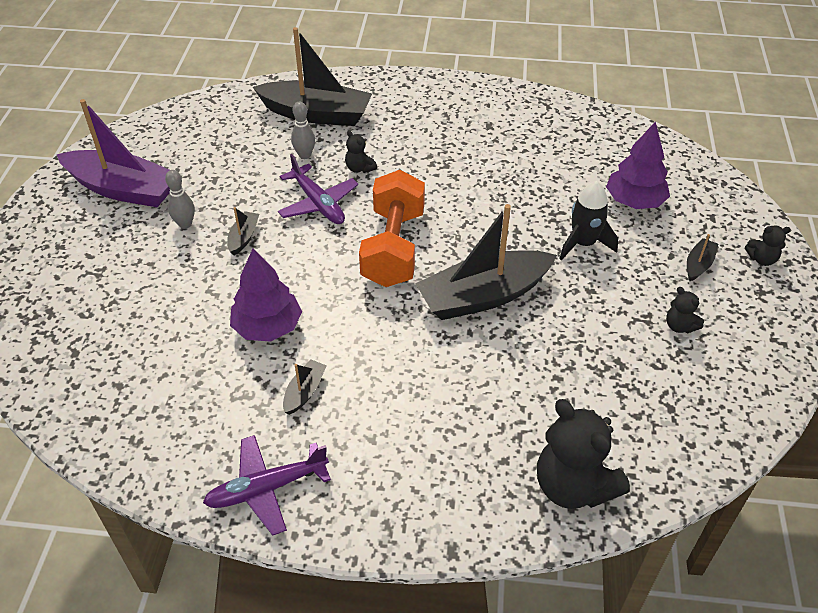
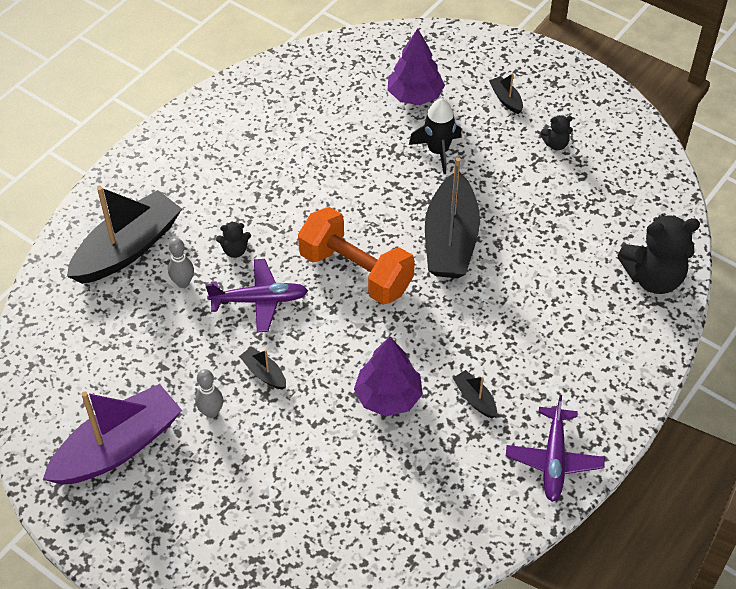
camera: 60 degrees left, 5 degrees up
black teddy bear [745,226,791,266] -> none

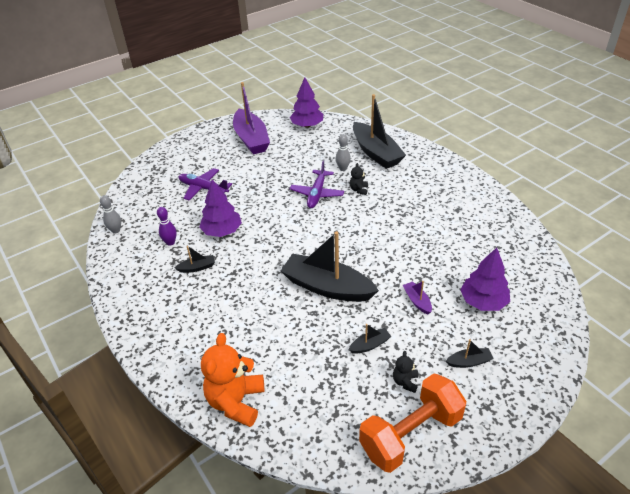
camera: 110 degrees right, 10 degrees down
grey bowling pin [195,369,223,418] -> grey bowling pin moved to [100,195,121,234]
black boat [239,347,286,390] -> black boat moved to [349,324,391,354]
orange dumbbell [298,207,415,305] -> orange dumbbell moved to [359,373,466,473]
black rocket [409,98,462,174] -> purple boat [403,281,432,314]
purple plane [506,395,605,502] -> purple plane moved to [178,168,232,200]
black teddy bear [617,214,700,294] -> orange teddy bear [201,333,264,427]
none -> purple bowling pin [157,207,177,246]
none -> purple tree [290,77,323,128]

